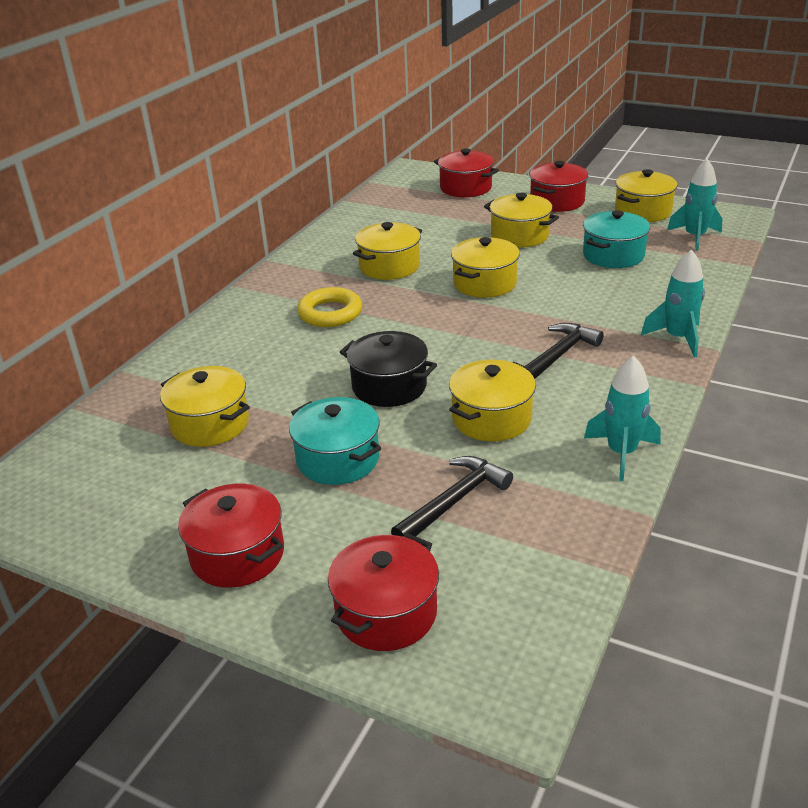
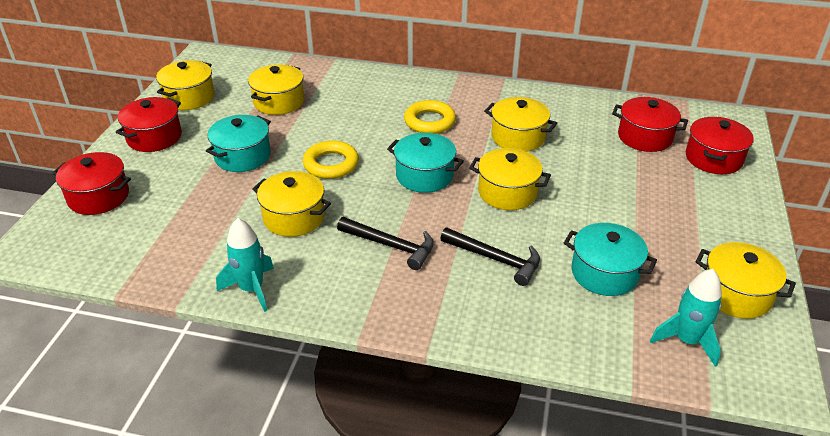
camera: 75 degrees right, 5 degrees up
black pot [340,331,437,407] -> yellow ring [303,140,359,179]
black hammer [391,456,513,536] -> black hammer moved to [440,228,540,286]
yellow pot [484,193,559,248] -> yellow pot moved to [156,60,215,110]
red pot [529,161,588,212] -> red pot moved to [612,97,688,152]
turquoise rocket [641,249,705,357] -> none
none -> turquoise pot [387,133,464,193]

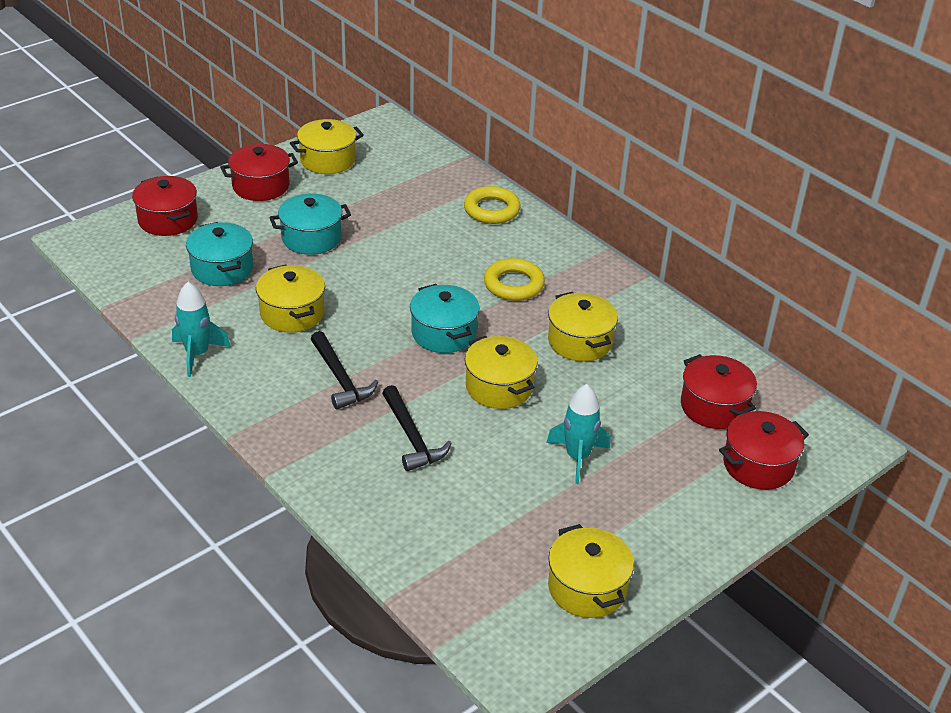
camera: 35 degrees right, 0 degrees up
yellow pot [248,64,304,115] -> none
yellow ring [303,140,359,179] -> yellow ring moved to [464,186,521,224]
turquoise pot [564,223,657,296] -> turquoise pot moved to [186,222,253,286]
turquoise rocket [650,269,722,367] -> turquoise rocket moved to [546,384,610,484]

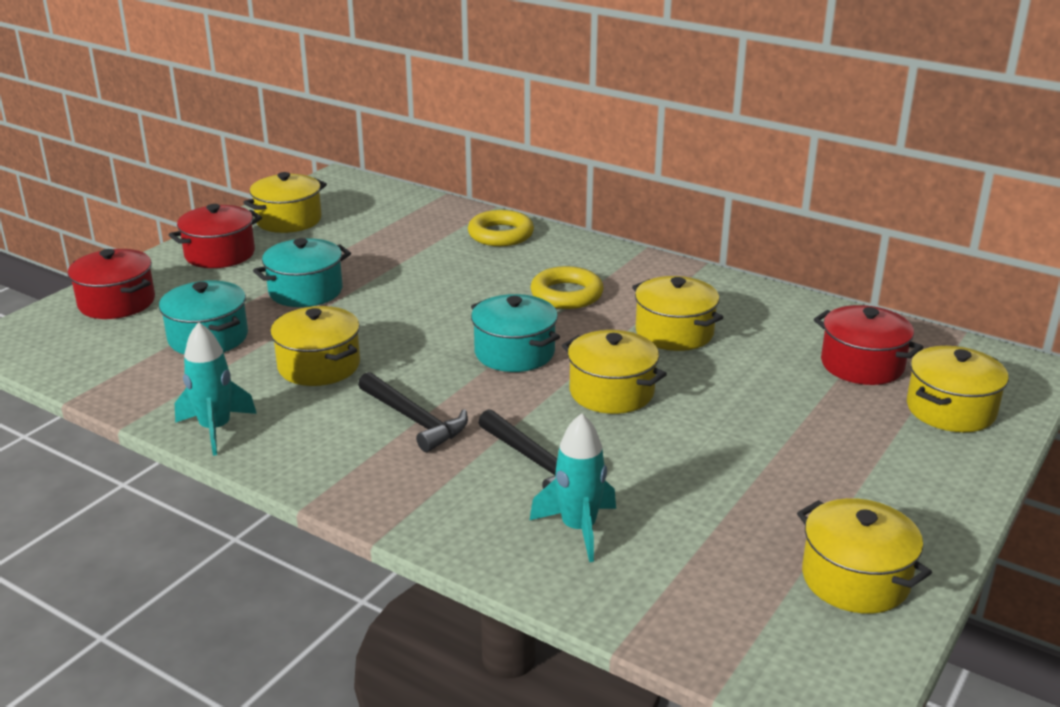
camera: 15 degrees left, 10 degrees down
turquoise rocket [546,384,610,484] -> turquoise rocket moved to [530,413,616,562]
red pot [719,411,809,490] -> yellow pot [907,346,1009,432]

